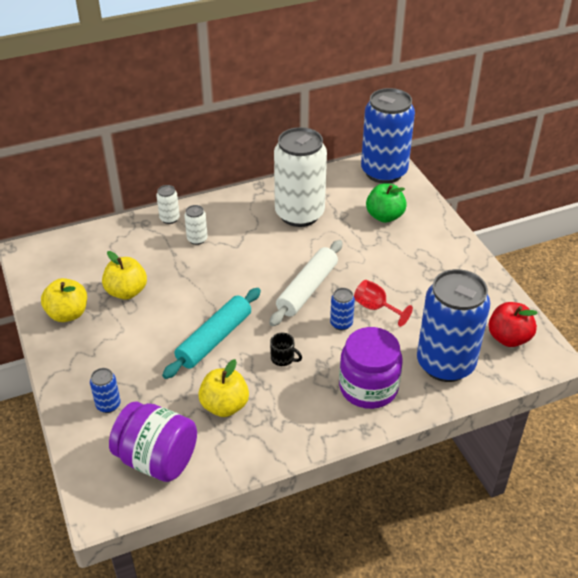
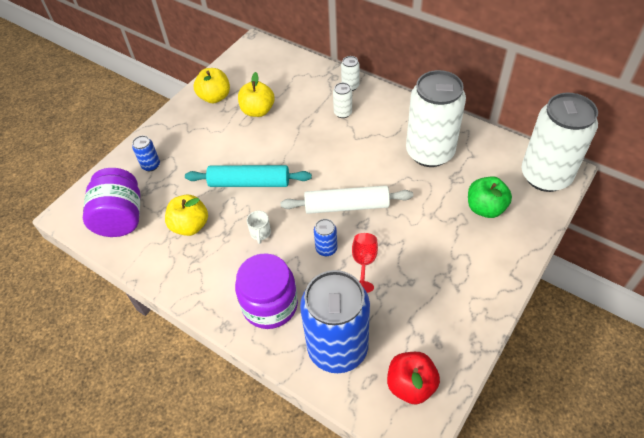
camera: 60 degrees right, 10 degrees up
black mug [270,333,302,366] -> white mug [247,211,271,244]
blue can [361,88,415,184] -> white can [522,93,598,192]

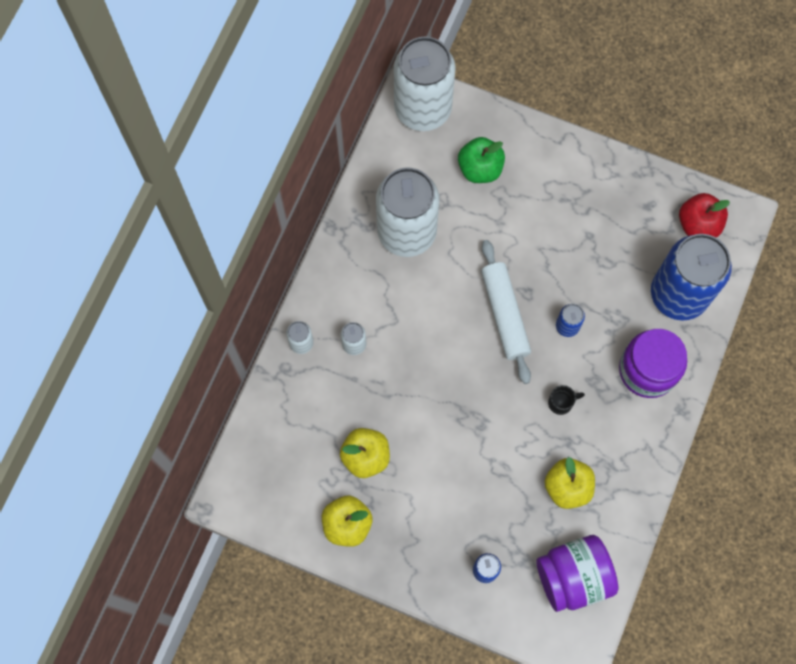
camera: 105 degrees left, 20 degrees up
turquoise rolling pin [185,165,312,187] -> none
white mug [247,211,271,244] -> black mug [548,385,585,415]
red goblet [352,233,378,293] -> none

